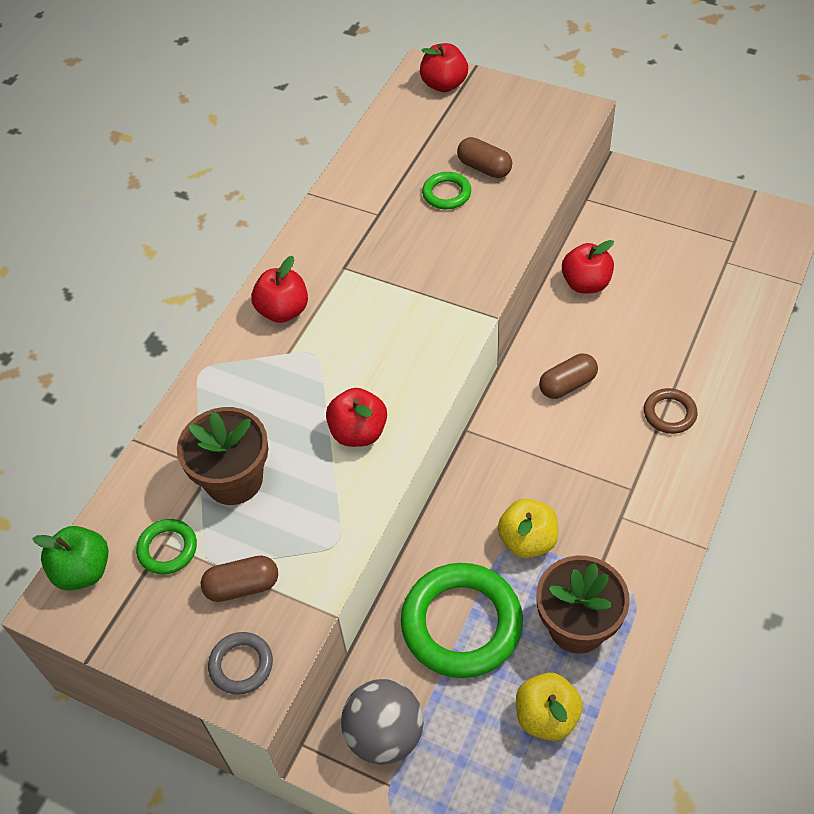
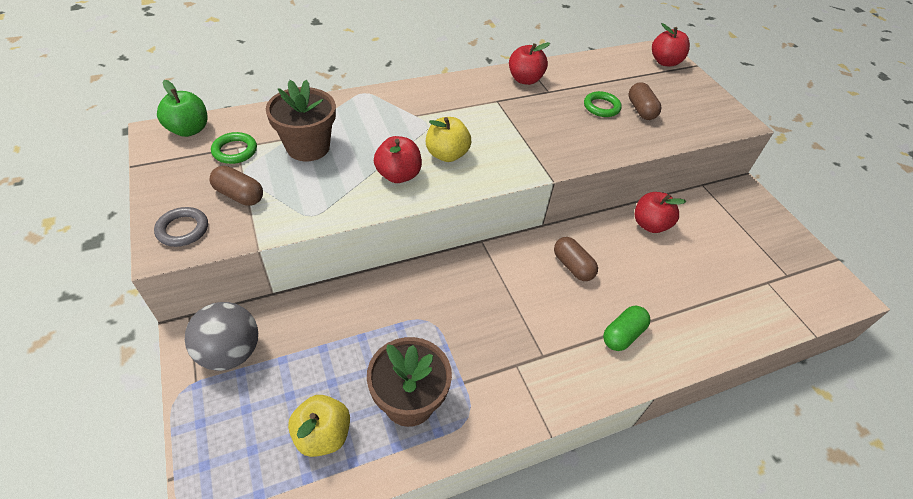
camera: 35 degrees right, 5 degrees down
red apple [251,256,308,323] -> red apple moved to [509,42,550,85]
green ring [401,563,523,678] -> none
yellow apple [498,499,558,558] -> yellow apple moved to [426,117,471,162]
brown capsule [539,354,598,399] -> brown capsule turned 45 degrees clockwise [554,237,598,281]
brown ring [644,388,698,434] -> green capsule [603,306,650,351]

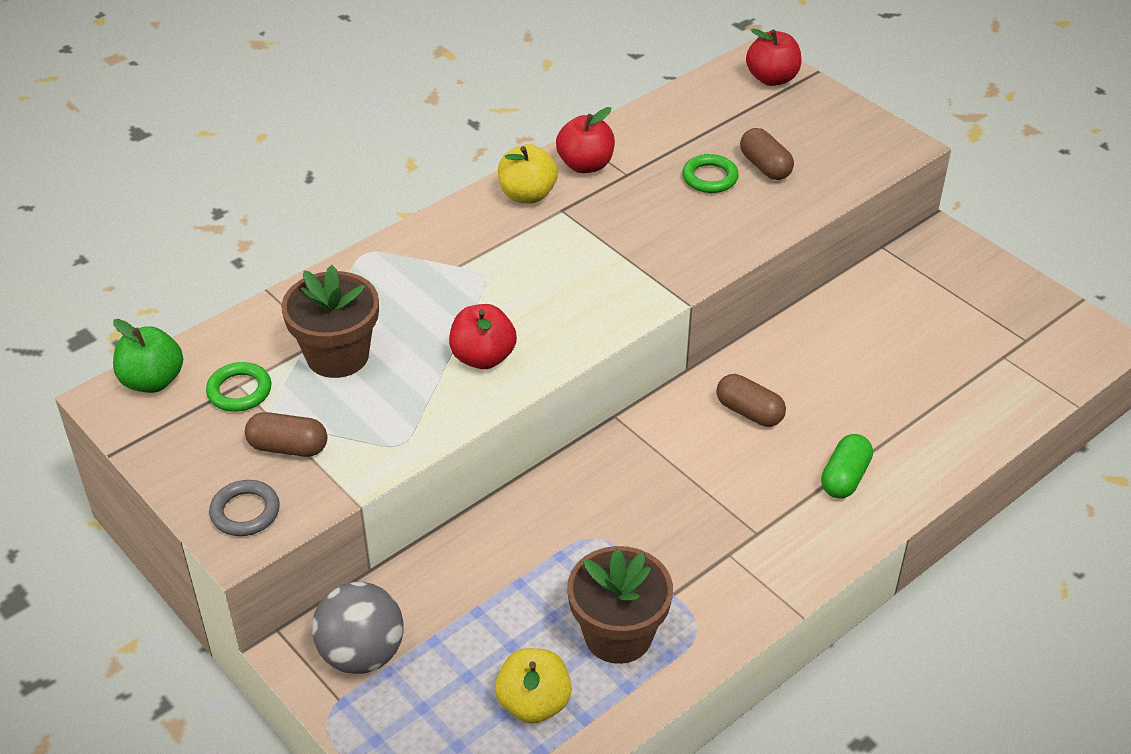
camera: 15 degrees left, 5 degrees down
yellow apple [426,117,471,162] -> yellow apple moved to [498,144,558,204]
red apple [635,192,686,233] -> none

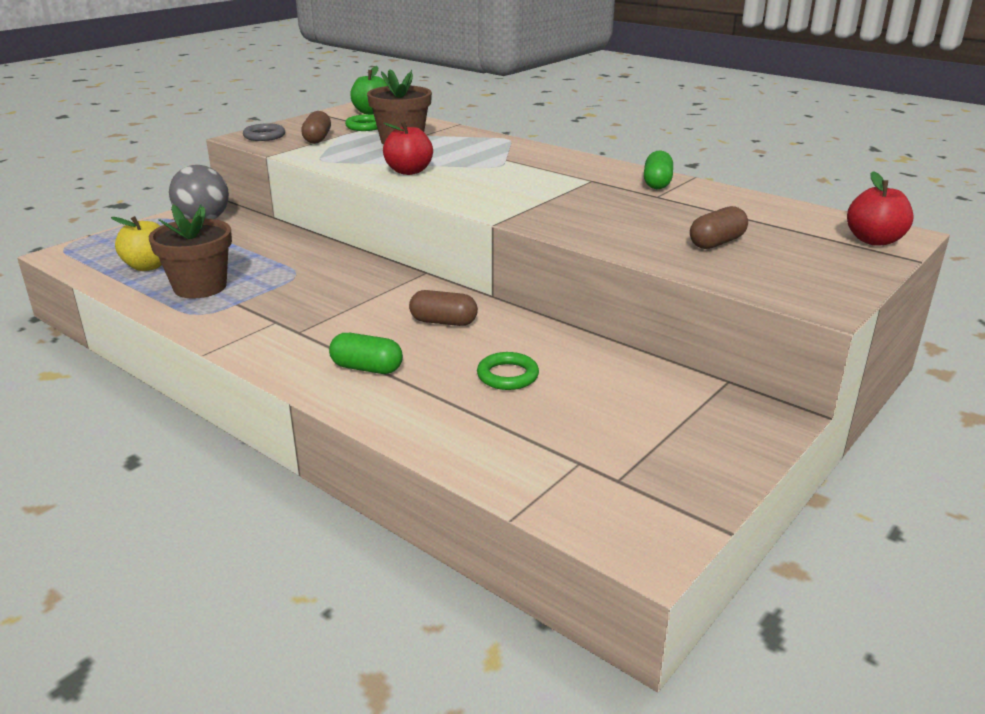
camera: 80 degrees right, 15 degrees down
yellow apple [498,144,558,204] -> none
red apple [556,107,615,173] -> green capsule [644,150,673,189]
green ring [682,154,739,193] -> green ring moved to [477,352,539,390]
brown capsule [716,374,786,427] -> brown capsule turned 75 degrees clockwise [409,290,478,326]

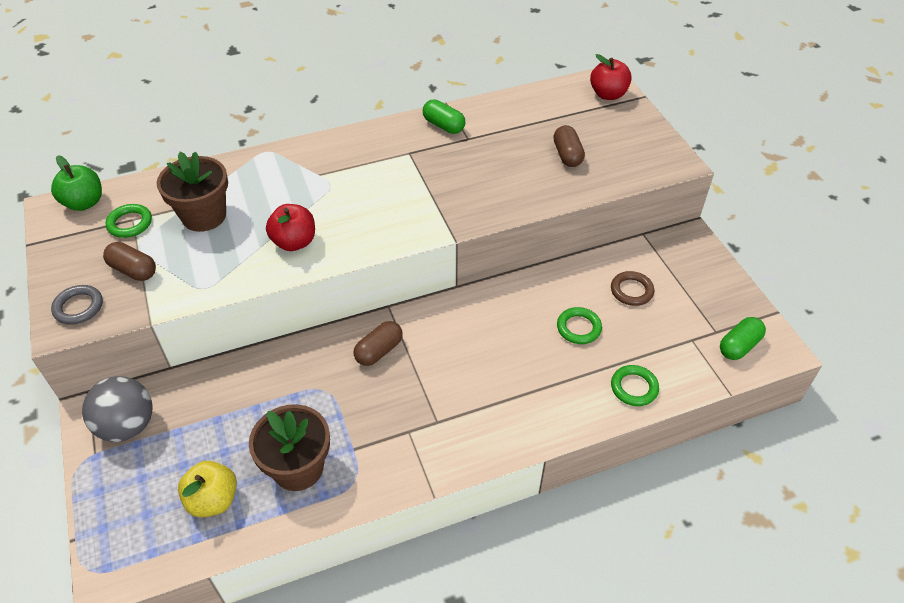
camera: 60 degrees left, 20 degrees up
green capsule [329,333,403,374] -> green capsule moved to [720,317,766,360]
brown capsule [409,290,478,326] -> brown capsule moved to [354,321,403,366]
none -> brown ring [611,271,654,306]
none -> green ring [611,365,659,406]

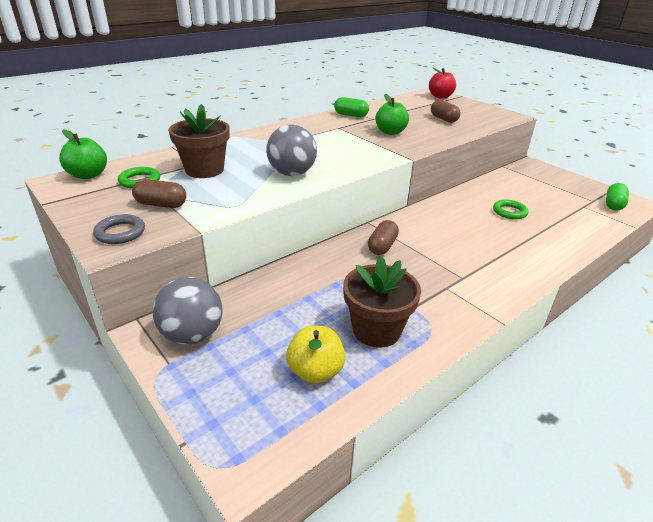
camera: 20 degrees left, 15 degrees down
red apple [266,204,315,251] -> grey ball [266,124,317,176]
brown ring [611,271,654,306] -> none
green ring [611,365,659,406] -> none
none -> green apple [375,94,409,135]

